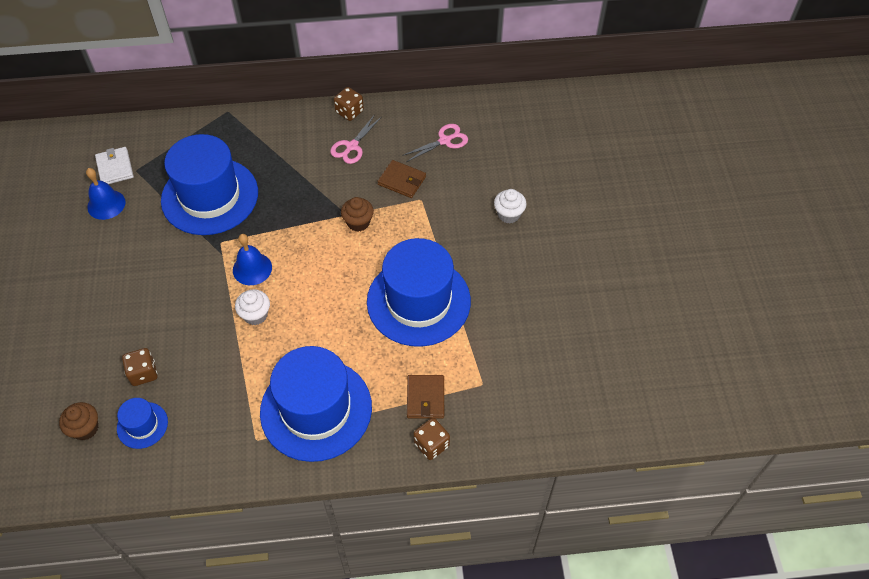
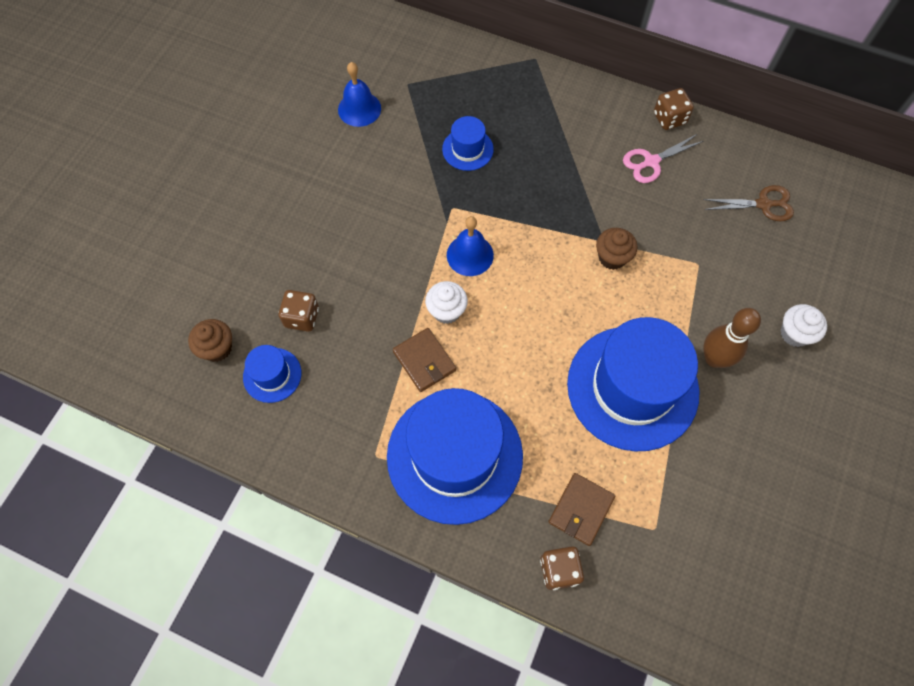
camera: 30 degrees right, 10 degrees up
white wallet [95,147,134,184] -> none
blue hat [161,134,258,235] -> blue hat [442,116,494,171], size x0.45
brown wallet [377,160,426,198] -> brown wallet moved to [393,328,456,392]
pink scissors [402,124,468,162] -> brown scissors [703,185,794,222]
none -> brown bowling pin [703,308,761,368]

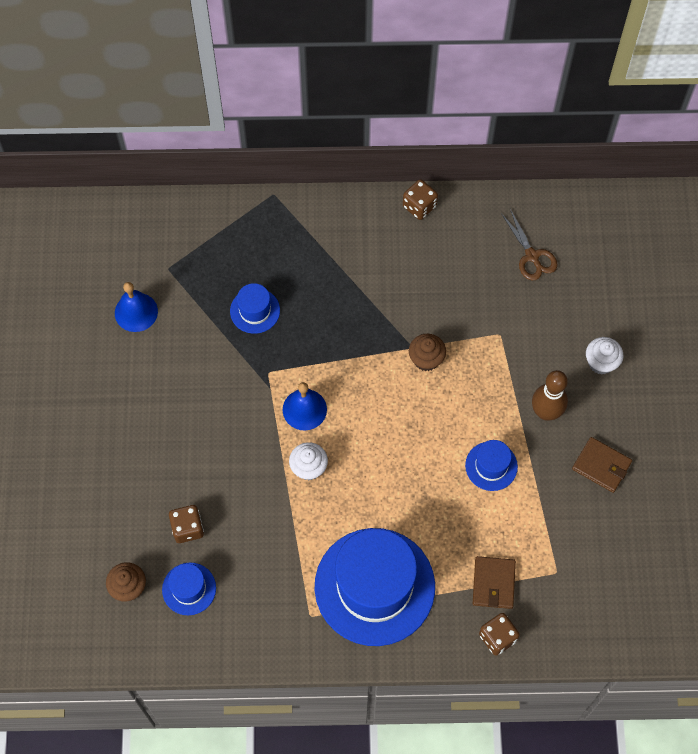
camera: 25 degrees left, 0 degrees up
brown wallet [393,328,456,392] -> brown wallet moved to [572,437,632,493]
blue hat [567,317,700,451] -> blue hat [465,440,518,491], size x0.45
pink scissors [623,134,704,183] -> none
brown scissors [703,185,794,222] -> brown scissors turned 90 degrees clockwise [501,209,558,280]

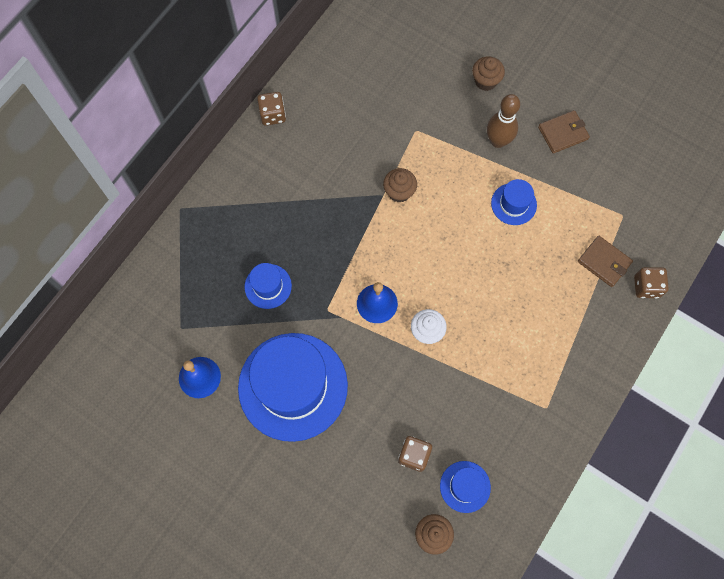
camera: 55 degrees left, 5 degrees up
blue hat [315,528,435,646] -> blue hat moved to [238,333,348,442]
brown scissors [501,209,558,280] -> none
white cupcake [586,337,623,375] -> brown cupcake [472,57,505,91]

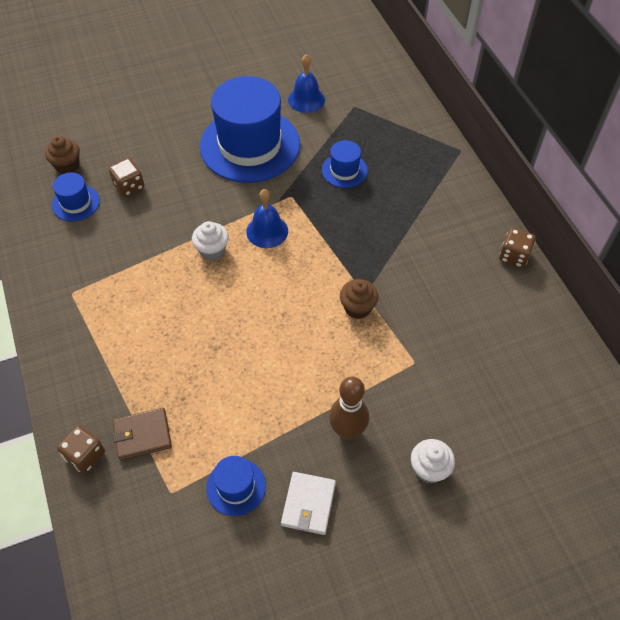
camera: 125 degrees right, 15 degrees down
brown cupcake [472,57,505,91] -> white cupcake [411,439,455,483]
blue hat [491,179,537,225] -> blue hat moved to [206,456,266,516]
brown wallet [538,110,590,153] -> white wallet [281,472,336,535]

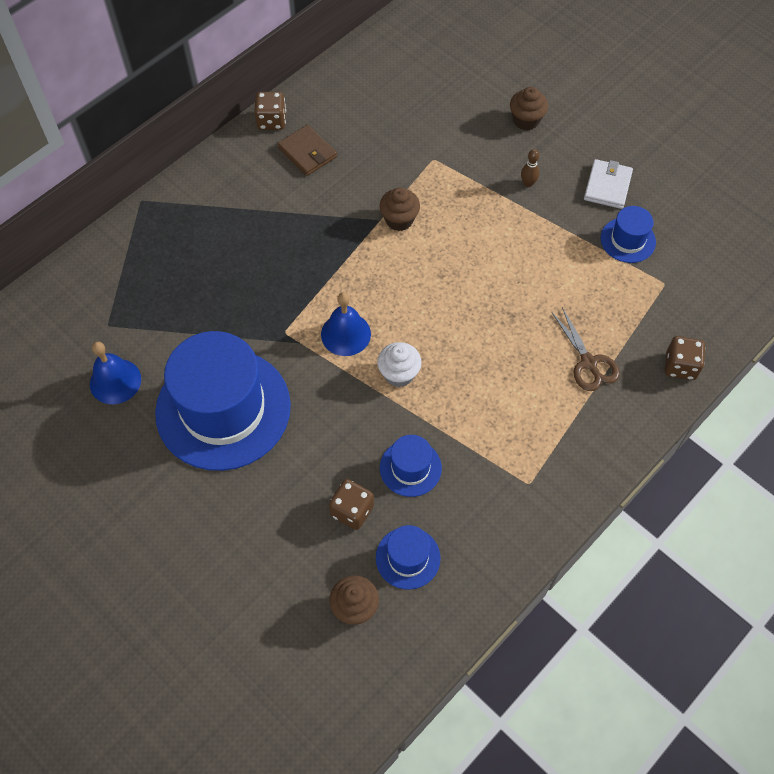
camera: 115 degrees left, 5 degrees up
brown wallet [113,408,172,460] -> brown wallet moved to [278,125,337,176]
white wallet [281,472,336,535] -> white wallet turned 60 degrees counterclockwise [584,159,633,209]
blue hat [322,140,368,188] -> blue hat moved to [380,435,442,497]
brown bowling pin [329,377,369,439] -> brown bowling pin [521,149,539,187], size x0.50
white cupcake [411,439,455,483] -> brown cupcake [510,87,548,131]
none -> brown scissors [552,307,620,391]

